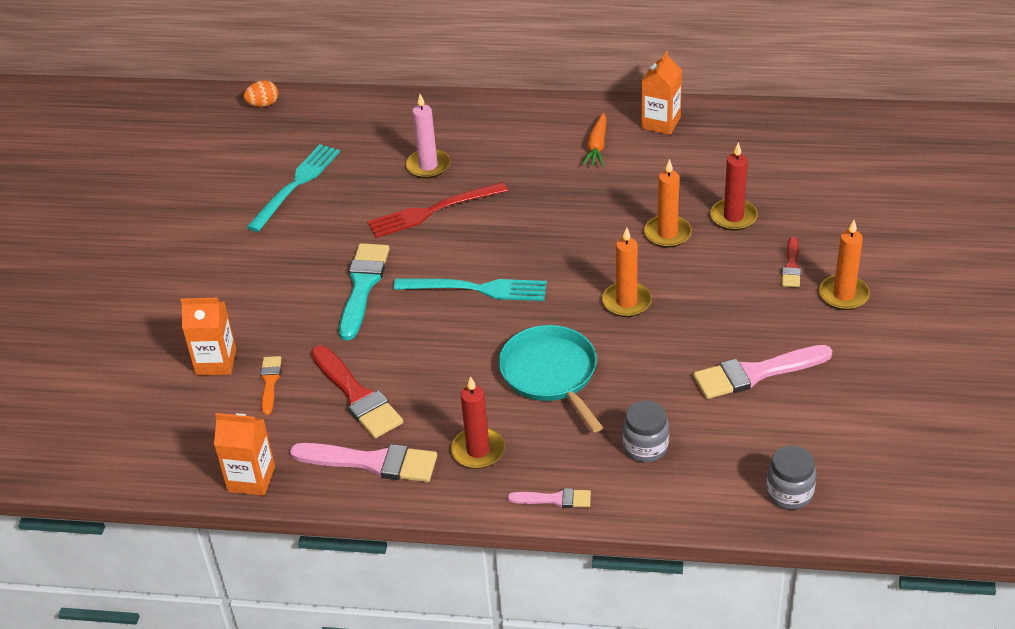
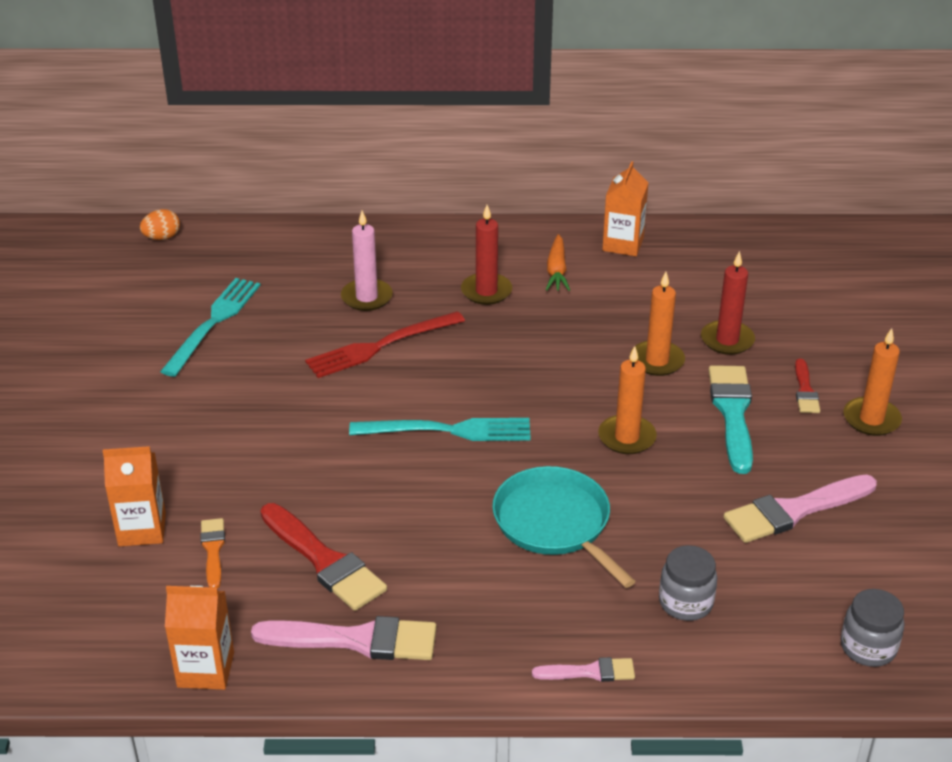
camera: 10 degrees left, 5 degrees down
turquoise brush [339,243,389,340] -> turquoise brush moved to [708,365,753,474]
red candle [451,376,505,469] -> red candle moved to [461,205,512,305]

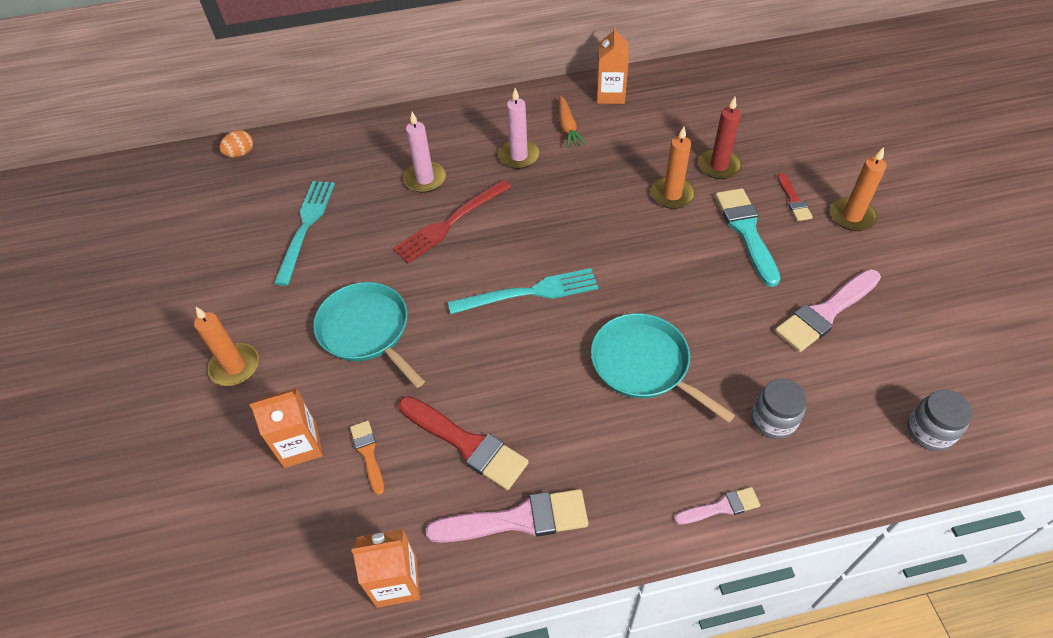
camera: 10 degrees left, 15 degrees up
red candle [461,205,512,305] -> pink candle [498,88,540,169]
orange candle [598,346,657,454] -> orange candle moved to [194,307,259,386]
none -> turquoise pan [313,282,425,388]

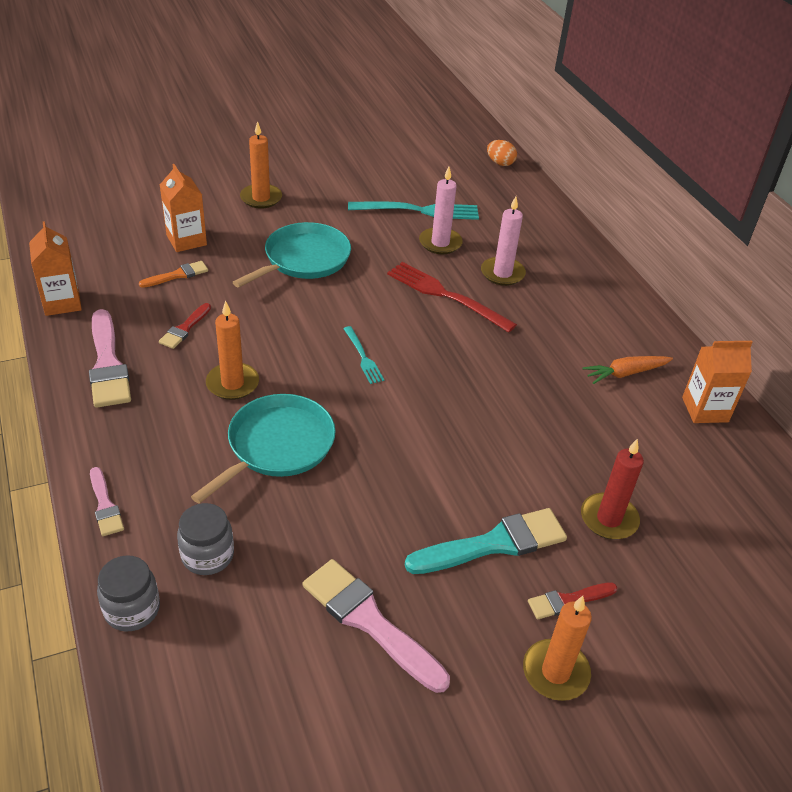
camera: 75 degrees right, 10 degrees down
red brush [399,396,529,490] -> red brush [159,303,211,349], size x0.54
turquoise fork [448,268,599,314] -> turquoise fork [343,326,384,384], size x0.54
pink candle [498,88,540,169] -> pink candle moved to [419,167,463,254]
orange candle [651,127,695,209] -> orange candle moved to [206,301,259,400]
grey jar [907,390,973,451] -> grey jar moved to [97,555,160,631]

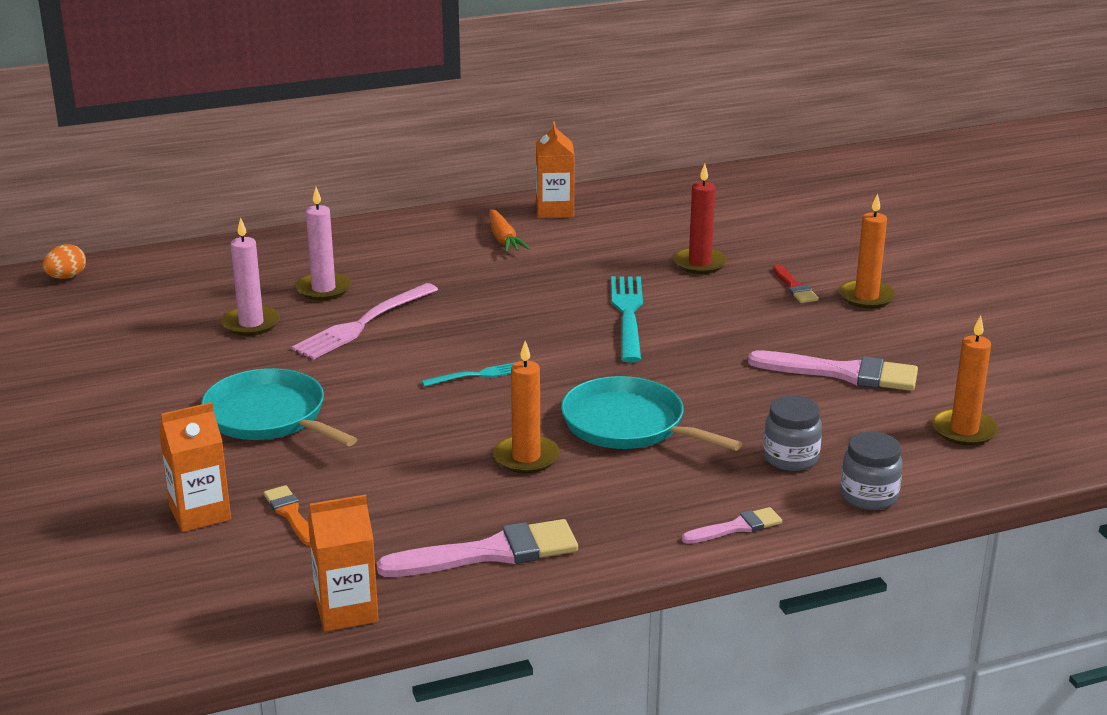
camera: 85 degrees left, 15 degrees down
red brush [159,303,211,349] -> none
orange candle [240,121,282,209] -> orange candle moved to [932,316,998,446]
pink brush [303,559,450,693] -> pink brush turned 120 degrees counterclockwise [748,351,918,391]
turquoise fork [348,202,479,220] -> turquoise fork moved to [611,276,643,363]
red fork [387,262,517,333] -> pink fork [291,283,438,359]
turquoise brush [405,508,567,574] -> none

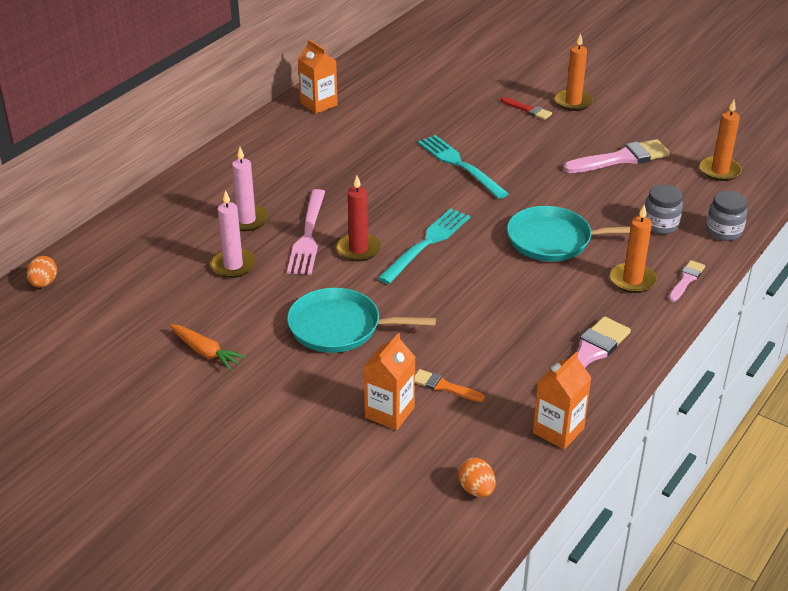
camera: 35 degrees left, 10 degrees up
turquoise fork [422,362,516,387] -> turquoise fork [378,208,470,284], size x1.86
orange carrot [489,209,530,253] -> orange carrot moved to [169,324,246,370]
orange candle [493,341,560,474] -> orange candle moved to [610,204,657,293]
red candle [673,164,727,274] -> red candle moved to [336,176,381,261]
none -> orange egg [458,458,496,497]

